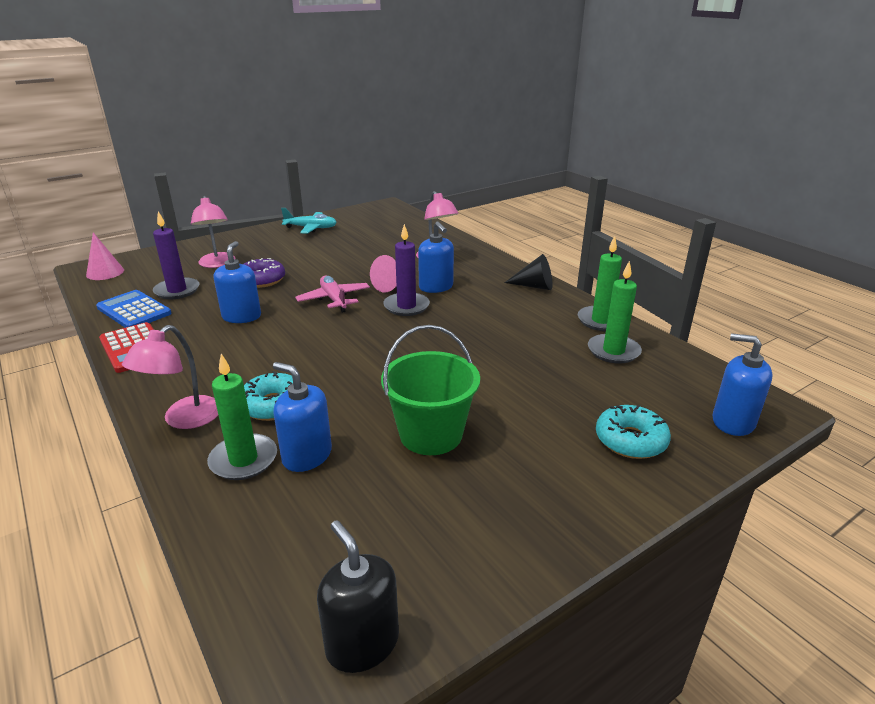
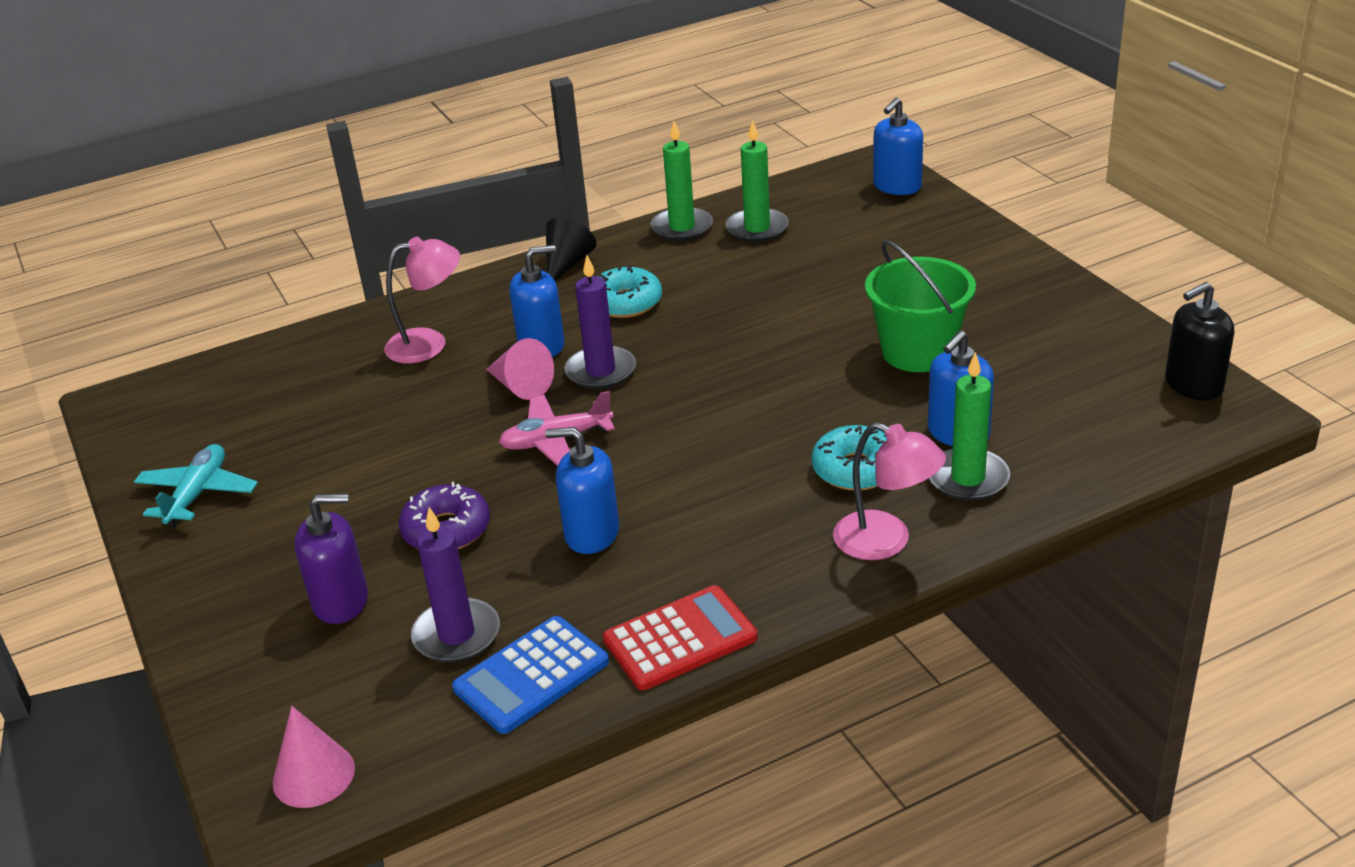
camera: 80 degrees left, 5 degrees up
pink lamp [191,196,235,268] -> purple soap dispenser [294,493,368,624]
turquoise donut [596,405,671,459] -> turquoise donut moved to [597,265,662,318]

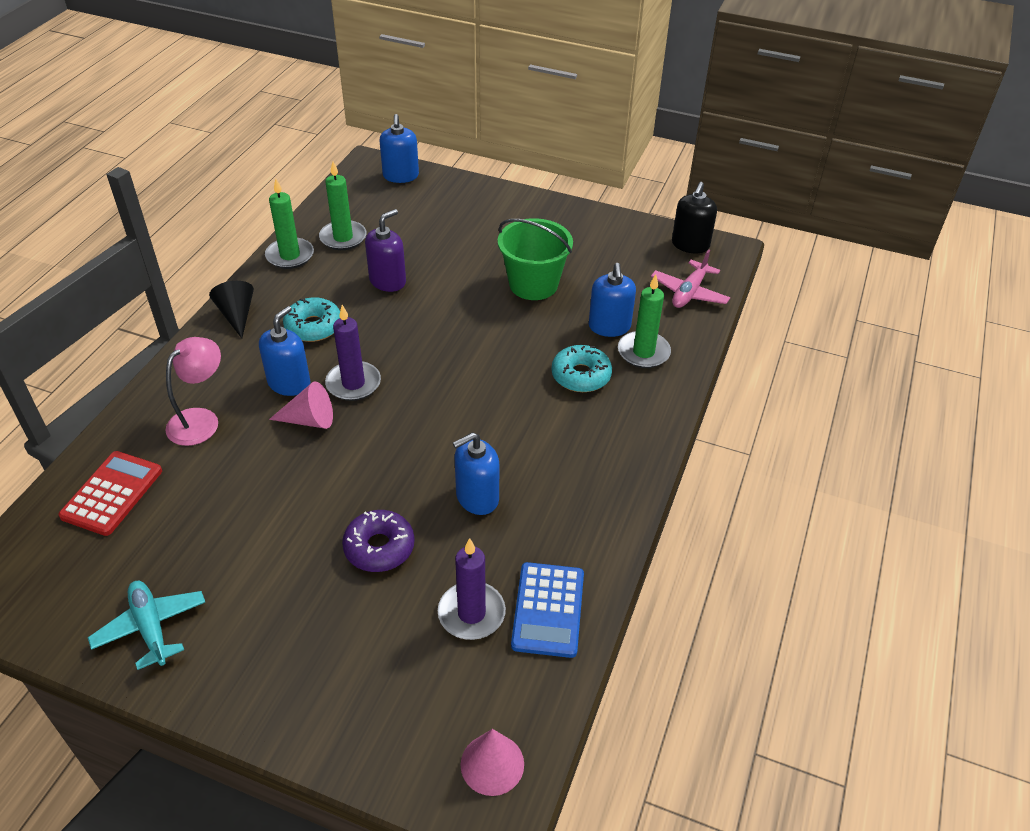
camera: 45 degrees left, 10 degrees up
purple soap dispenser [294,493,368,624] -> purple soap dispenser moved to [365,209,406,292]
pink plane [499,391,615,466] -> pink plane moved to [651,249,730,308]
red calculator [603,585,758,690] -> red calculator moved to [58,451,162,536]
pink lamp [833,422,946,560] -> none

